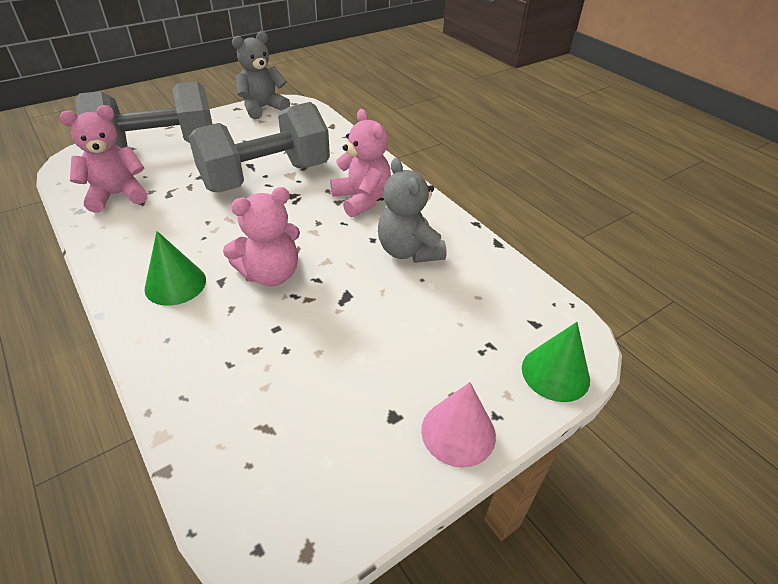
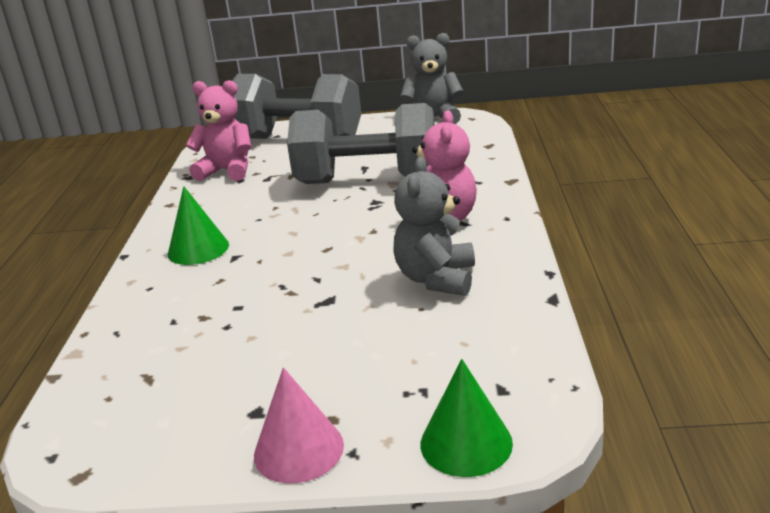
camera: 40 degrees right, 15 degrees down
pink teddy bear [223,187,300,286] -> none

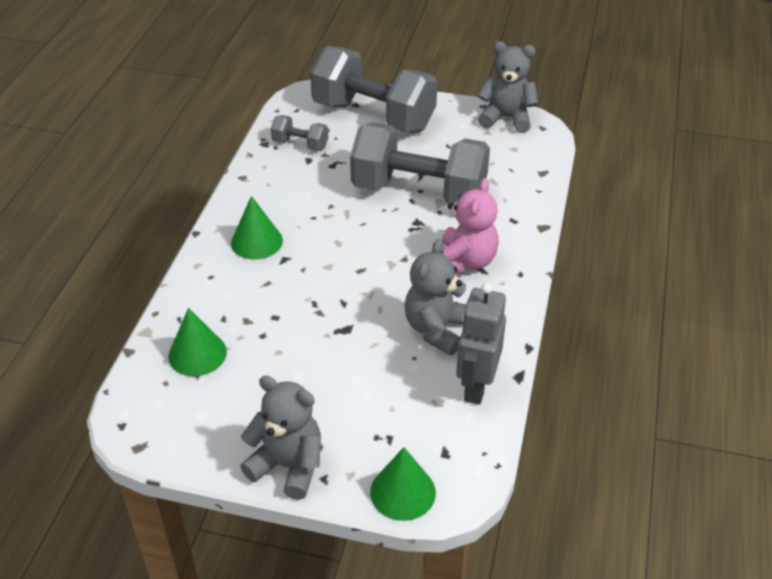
camera: 10 degrees right, 15 degrees up
pink teddy bear [186,80,251,181] -> grey dumbbell [271,115,328,151]
pink cone [254,367,344,483] -> grey teddy bear [240,375,321,500]
none -> green cone [168,308,227,376]
none -> grey robot [456,283,506,405]

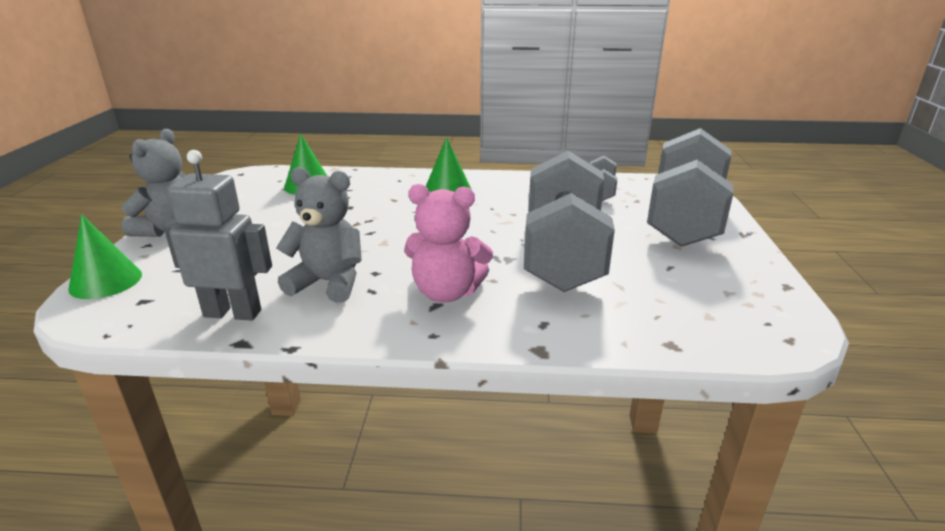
camera: 80 degrees right, 15 degrees down
grey teddy bear [477,41,538,133] -> none

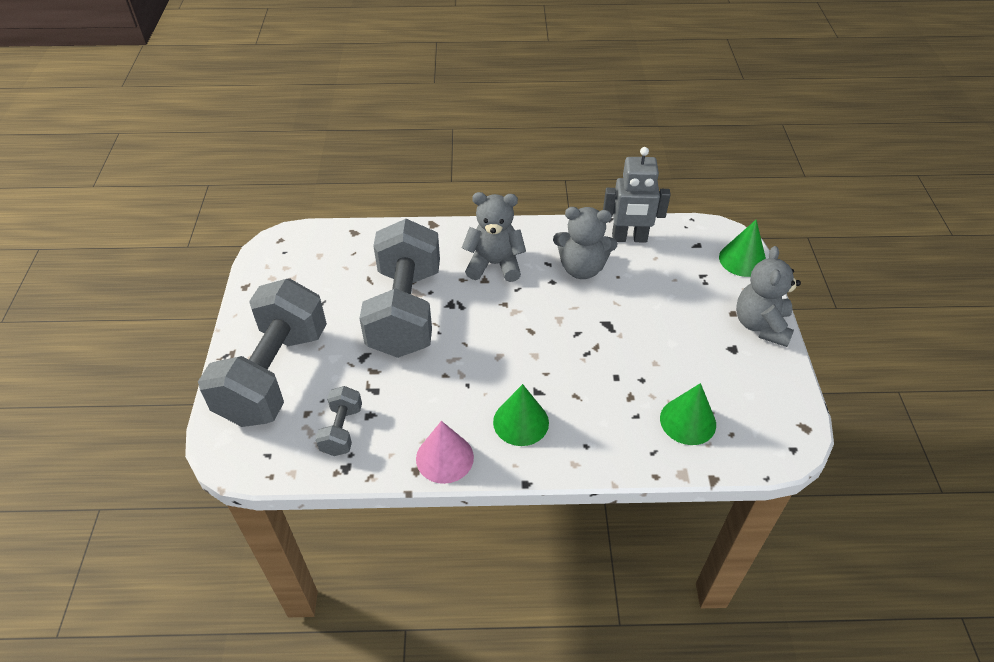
camera: 175 degrees right, 20 degrees up
pink teddy bear [404,184,493,302] -> grey teddy bear [462,192,526,282]
none -> pink cone [416,421,474,484]

